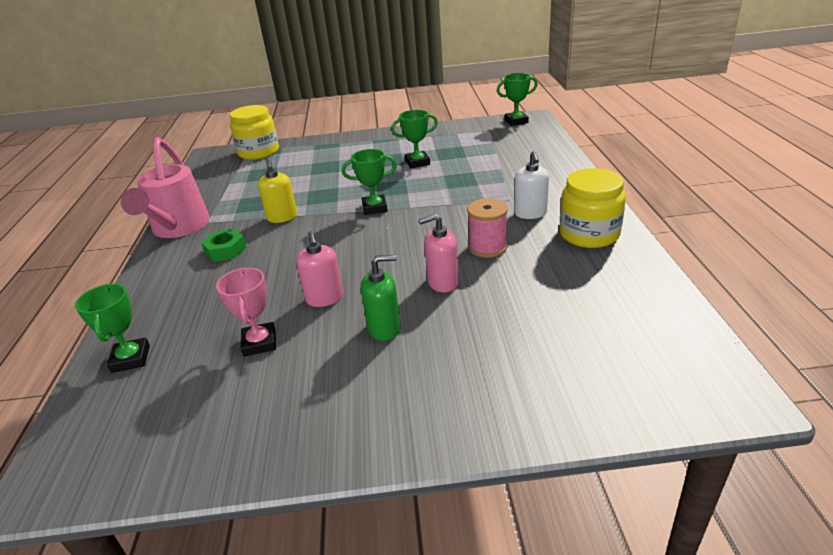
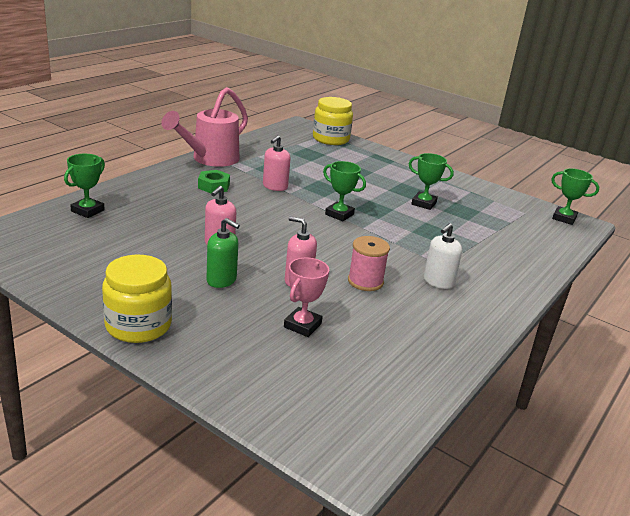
camera: 35 degrees right, 5 degrees down
pink trophy [216,268,276,357] -> pink trophy moved to [284,257,329,337]
yellow soap dispenser [258,159,297,223] -> pink soap dispenser [263,135,291,191]
yellow jar [559,168,626,248] -> yellow jar moved to [102,255,172,343]

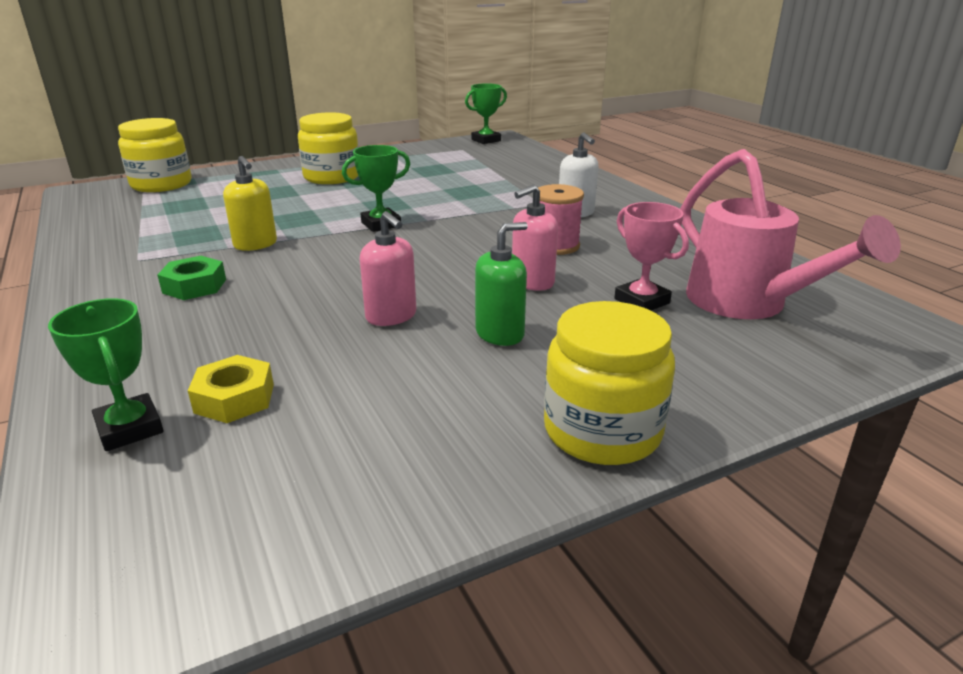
camera: 60 degrees left, 0 degrees up
pink watering can [161,87,248,167] -> pink watering can moved to [681,149,901,319]
pink soap dispenser [263,135,291,191] -> yellow soap dispenser [223,156,277,251]
green trophy [409,153,454,210] -> none
none -> yellow nut [188,355,274,423]
none -> yellow jar [298,112,358,184]

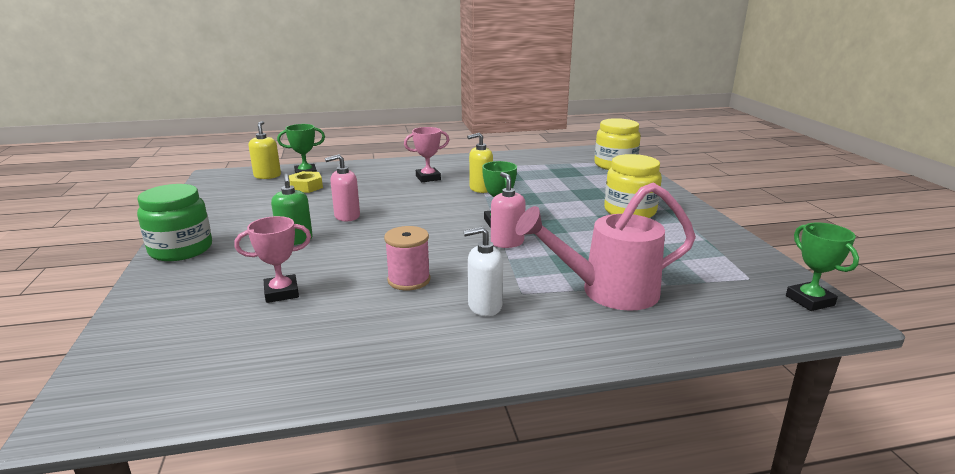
camera: 105 degrees right, 5 degrees down
green nut [158,256,226,300] -> pink trophy [404,127,449,182]
pink soap dispenser [512,184,558,291] -> pink soap dispenser moved to [491,172,526,248]
yellow jar [544,301,675,465] -> green jar [137,184,212,261]
pink watering can [681,149,901,319] -> pink watering can moved to [516,182,696,311]
none -> yellow soap dispenser [249,121,281,179]

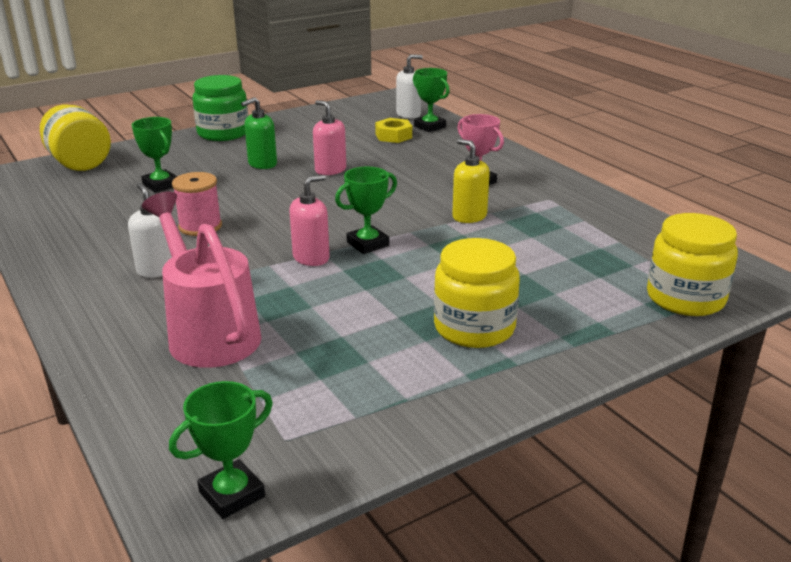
camera: 70 degrees right, 5 degrees up
pink trophy [234,216,311,303] -> green trophy [132,117,177,192]
yellow soap dispenser [249,121,281,179] -> white soap dispenser [396,54,423,119]
none -> yellow jar [40,104,111,171]

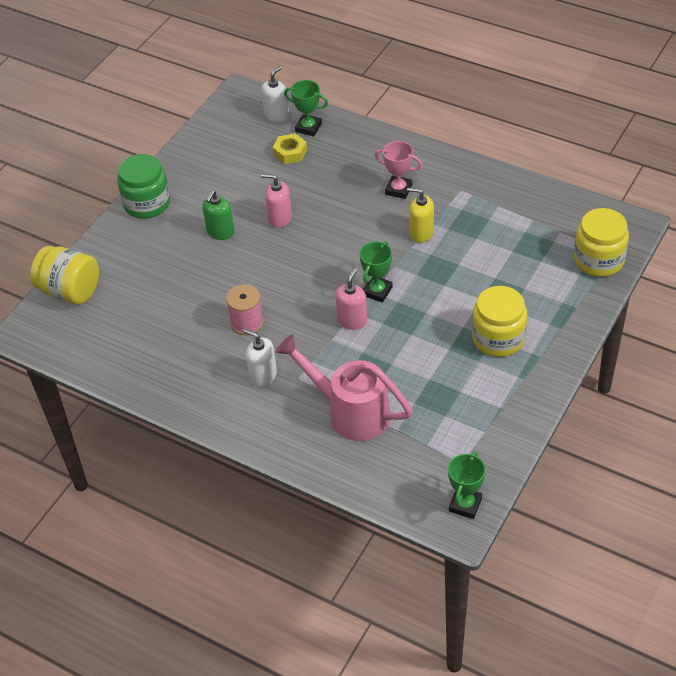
camera: 25 degrees left, 20 degrees up
green trophy [132,117,177,192] -> none

